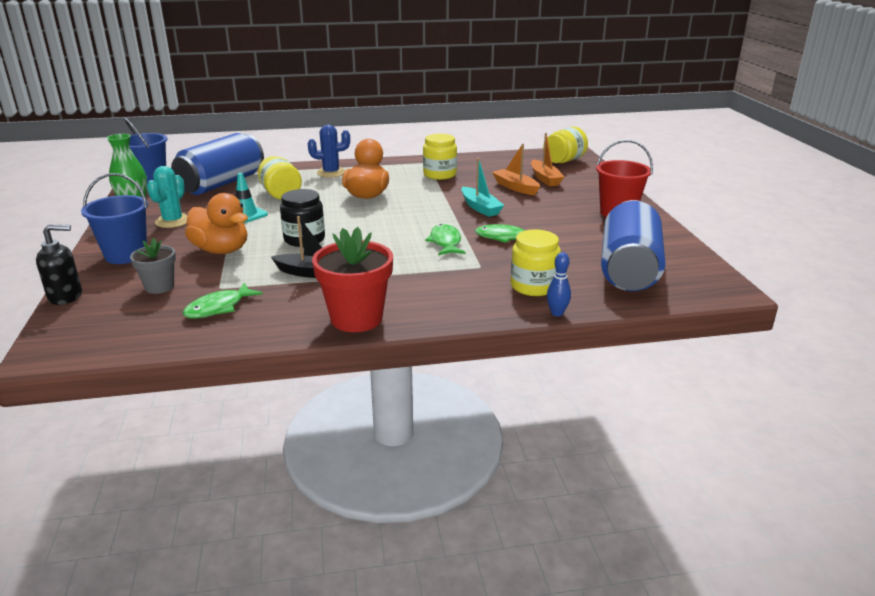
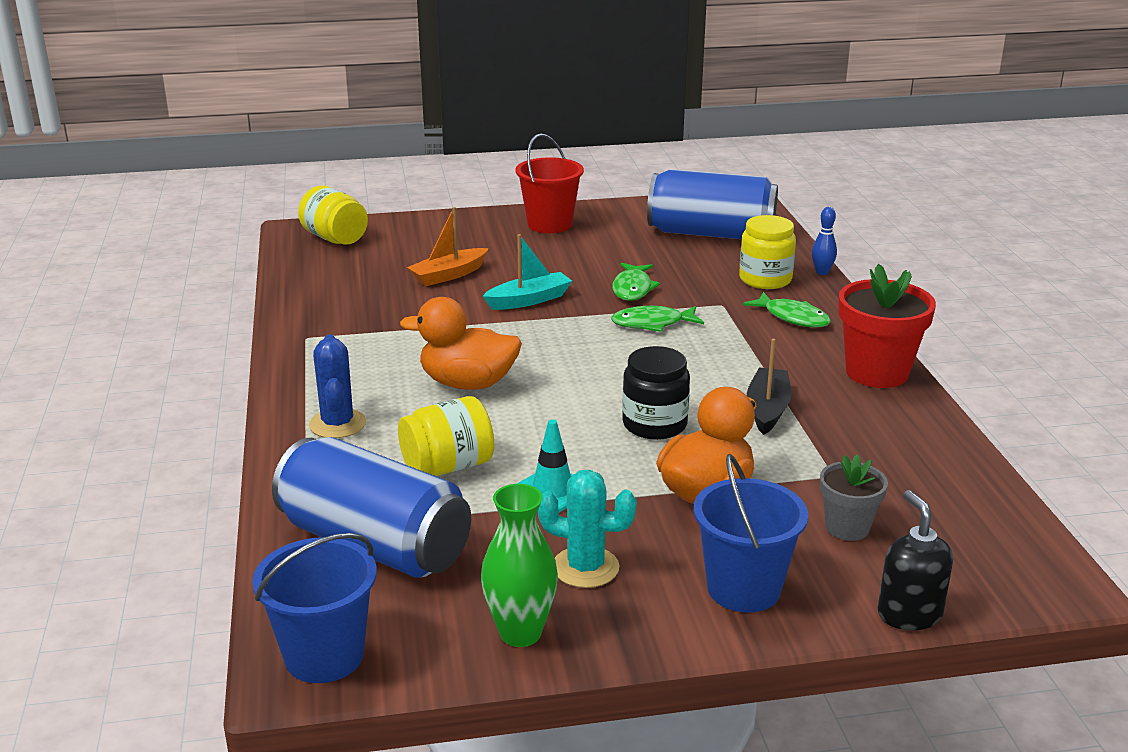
camera: 90 degrees left, 0 degrees up
green fish [183,282,263,318] -> green fish moved to [743,292,831,327]
yellow jar [423,134,457,180] -> none
orange boat [531,133,564,186] -> none

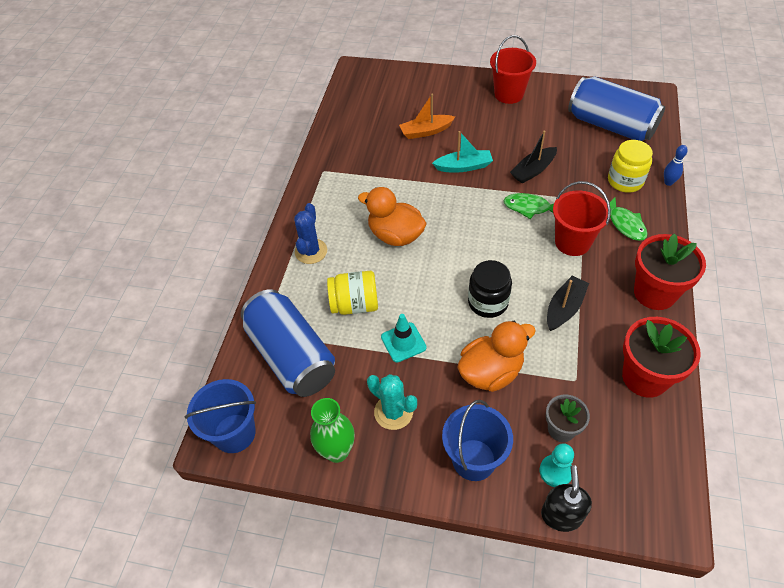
camera: 25 degrees right, 25 degrees up
yellow jar [298,186,368,245] -> none
green fish [612,263,660,301] -> black boat [510,131,557,184]
none -> turquoise pawn [540,443,574,487]
none -> red bucket [553,181,611,256]
none -> red flower pot [622,317,701,398]

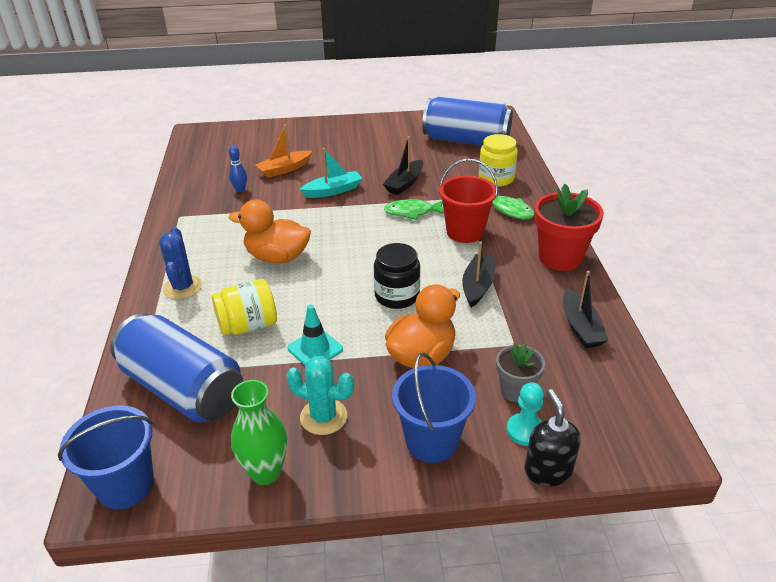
camera: 20 degrees left, 15 degrees down
red bucket [490,35,536,104] -> none
red flower pot [622,317,701,398] -> black boat [563,271,609,348]
blue bowling pin [664,145,688,186] -> blue bowling pin moved to [229,146,247,192]

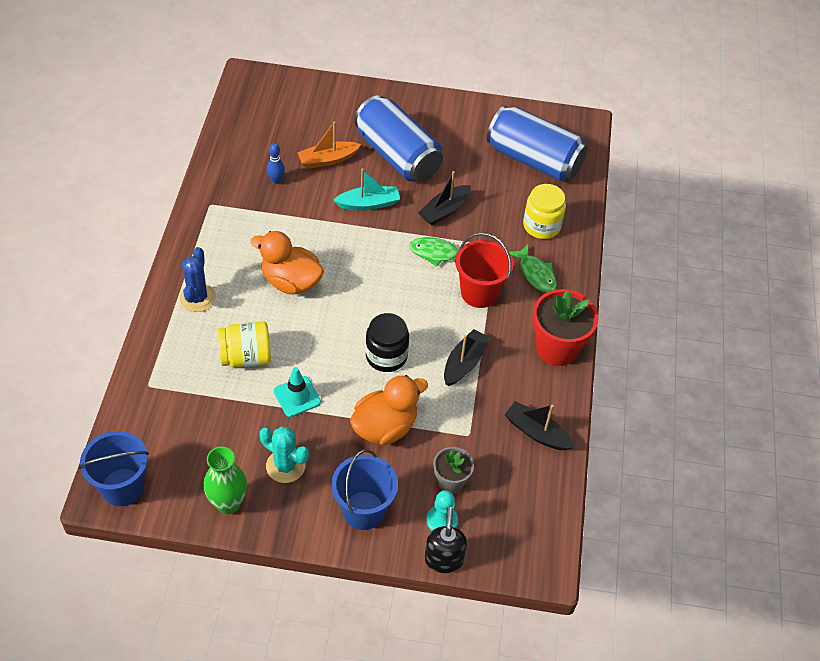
camera: 10 degrees right, 15 degrees up
blue can [111,313,244,422] -> blue can moved to [354,95,443,182]
black boat [563,271,609,348] -> black boat turned 120 degrees clockwise [504,401,574,450]

